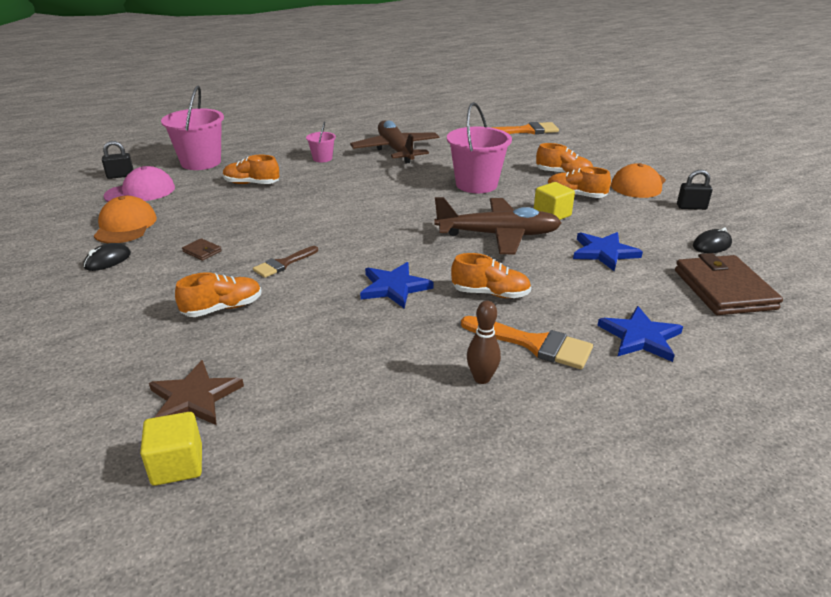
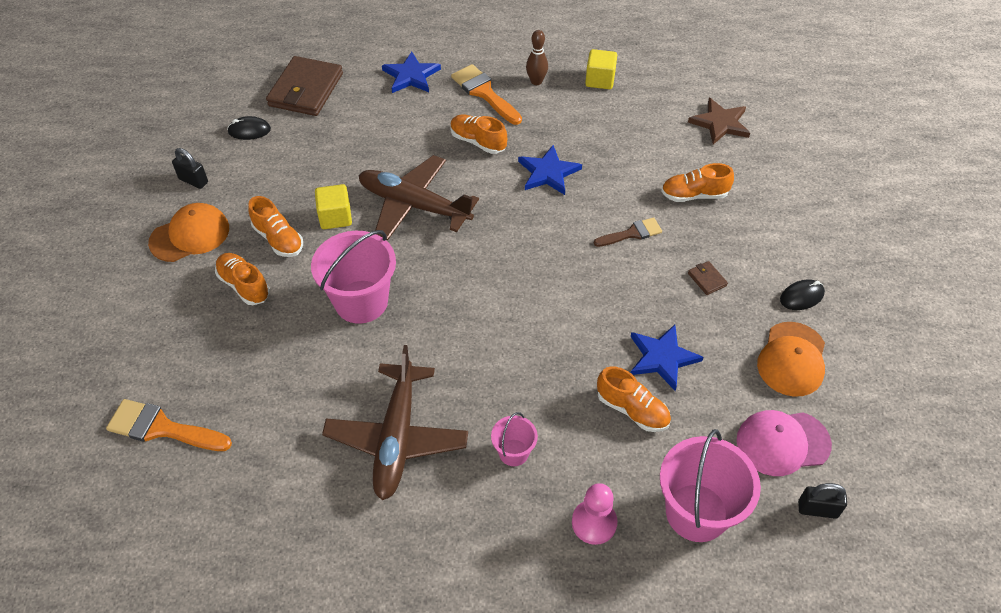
camera: 155 degrees left, 20 degrees up
yellow cube [140,412,202,486] -> yellow cube moved to [585,49,617,89]
blue star [573,232,643,271] -> blue star moved to [631,325,704,391]
none -> pink pawn [572,483,617,545]

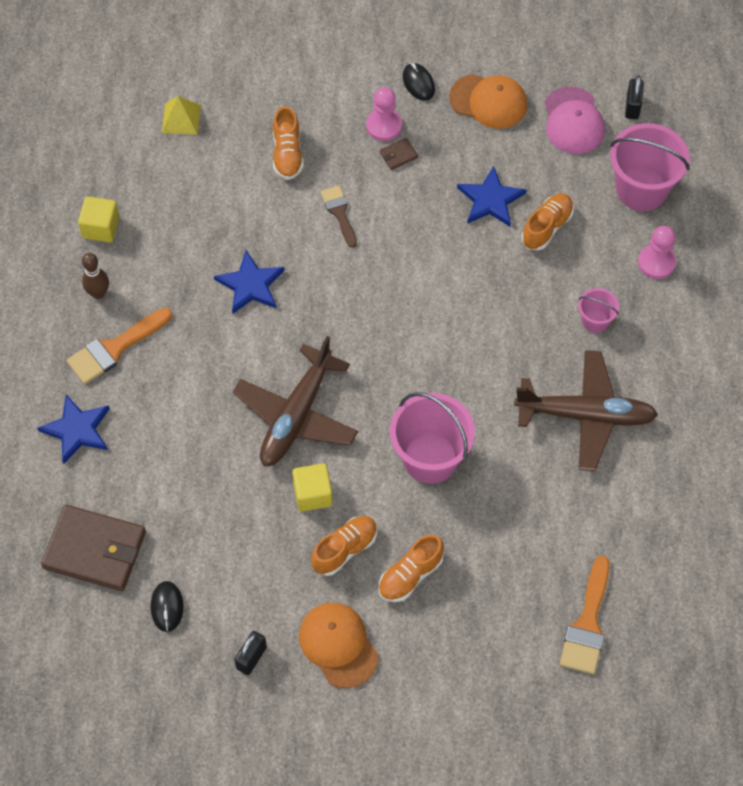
camera: 90 degrees left, 10 degrees up
orange shoe [450,115,507,154] -> none
brown star [688,98,750,144] -> yellow pyramid [162,96,201,135]
none -> pink pawn [366,87,402,141]

